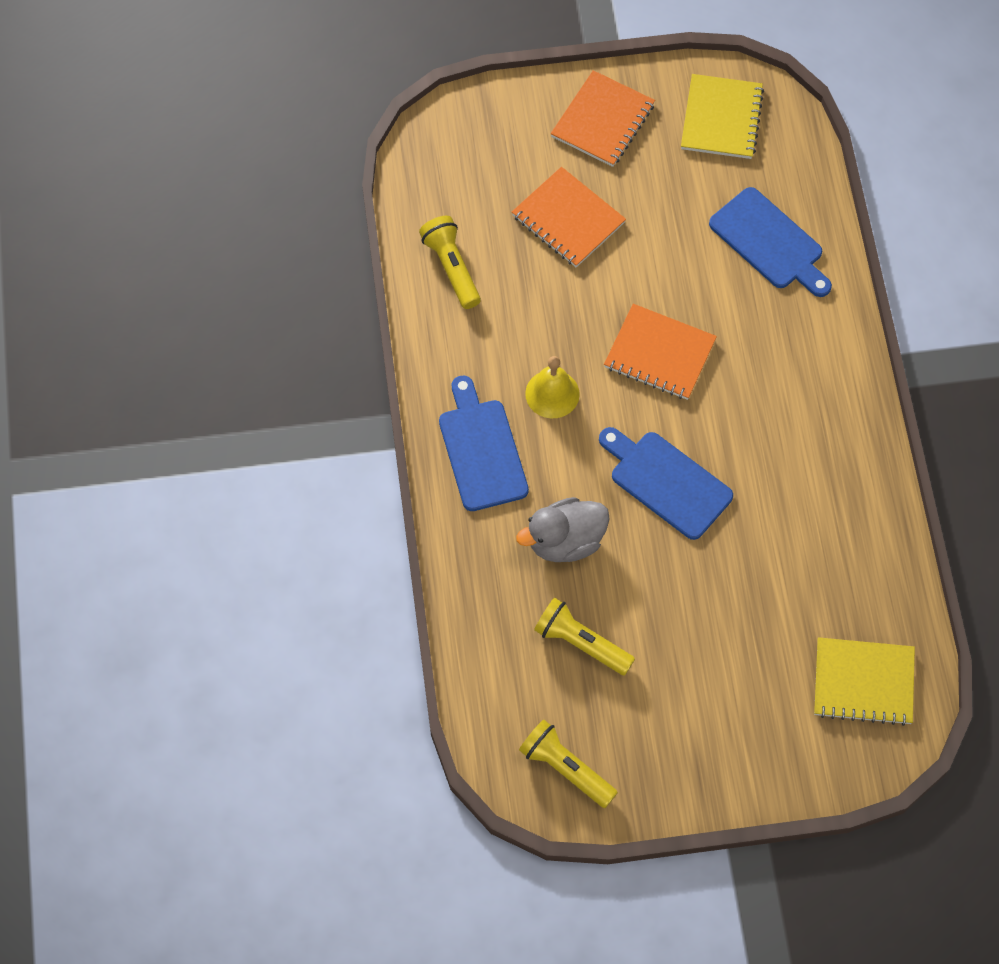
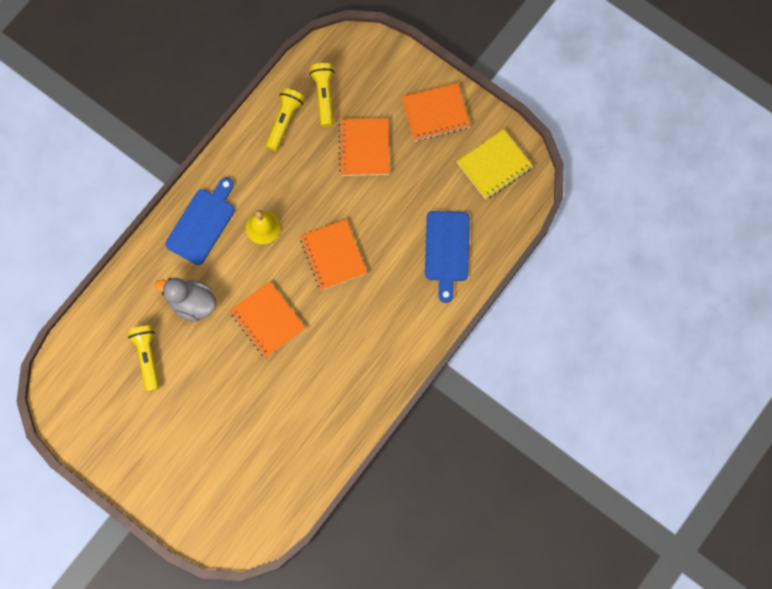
camera: 45 degrees right, 10 degrees up
yellow flashlight [519,719,618,808] -> yellow flashlight moved to [309,63,335,127]
blue cutting board [599,427,733,540] -> orange notebook [230,281,306,358]
yellow notebook [814,637,915,726] -> none

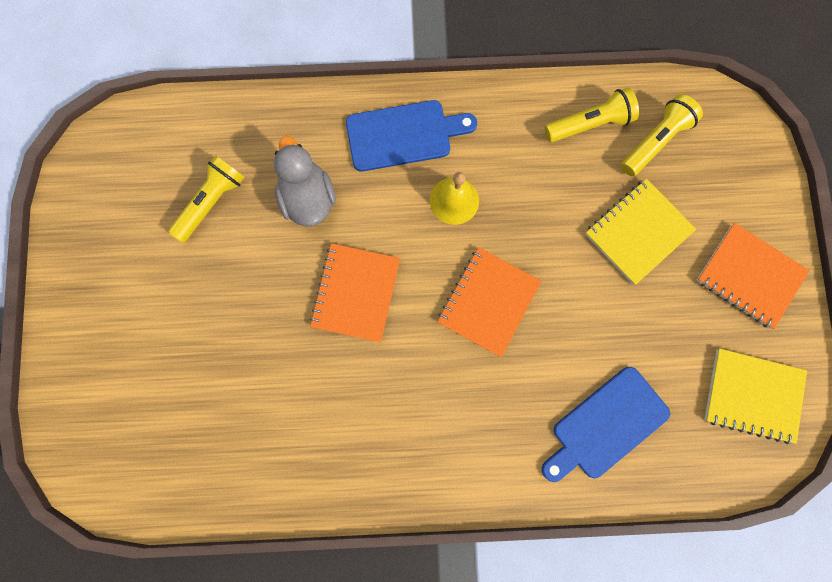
camera: 50 degrees right, 5 degrees up
orange notebook [338,118,390,176] -> yellow notebook [585,179,696,285]

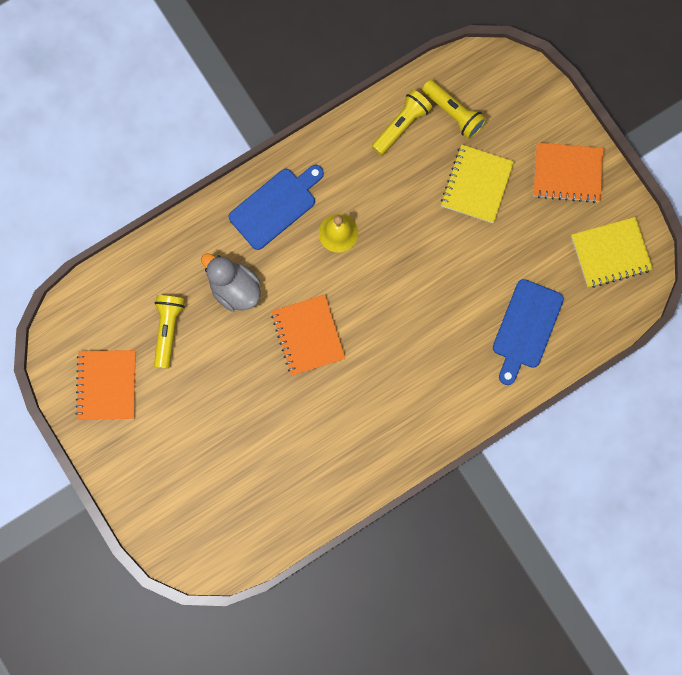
camera: 30 degrees left, 0 degrees up
orange notebook [437,247,542,357] -> orange notebook moved to [75,350,136,420]
yellow flashlight [621,94,703,176] -> yellow flashlight turned 120 degrees clockwise [422,80,486,139]

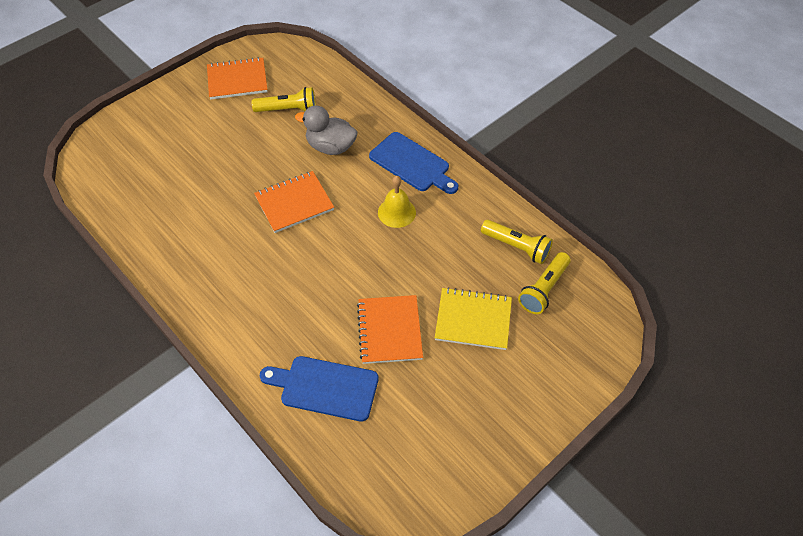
camera: 80 degrees right, 25 degrees down
grey duck [201,253,261,312] -> grey duck turned 105 degrees counterclockwise [295,106,358,155]
orange notebook [533,142,603,203] -> orange notebook moved to [357,295,423,364]
yellow notebook [571,217,653,288] -> none

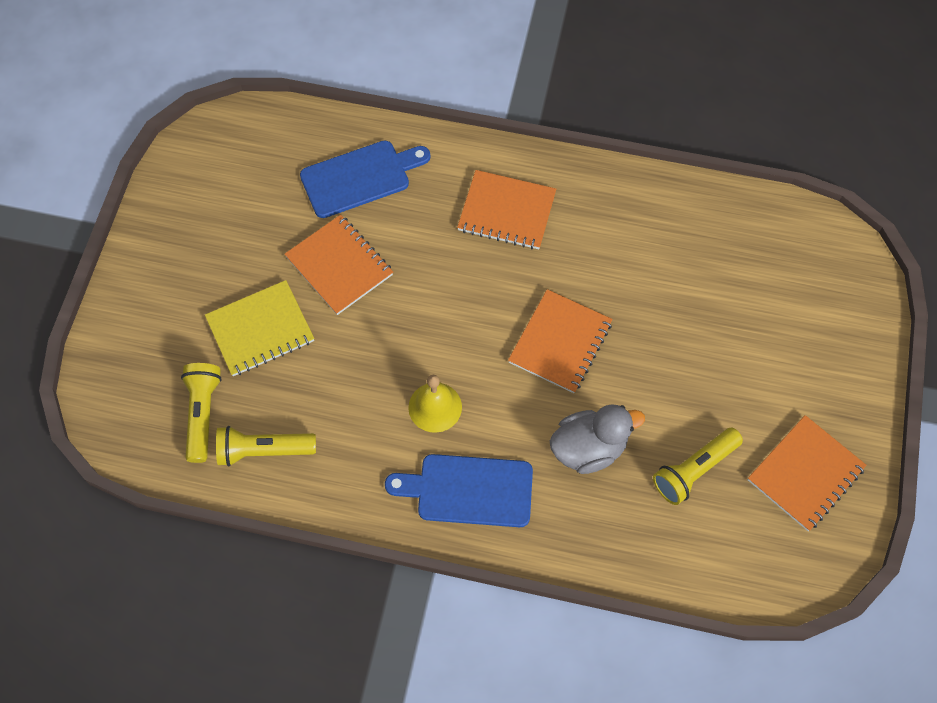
camera: 145 degrees right, 10 degrees up
none -> orange notebook [457,170,556,249]

